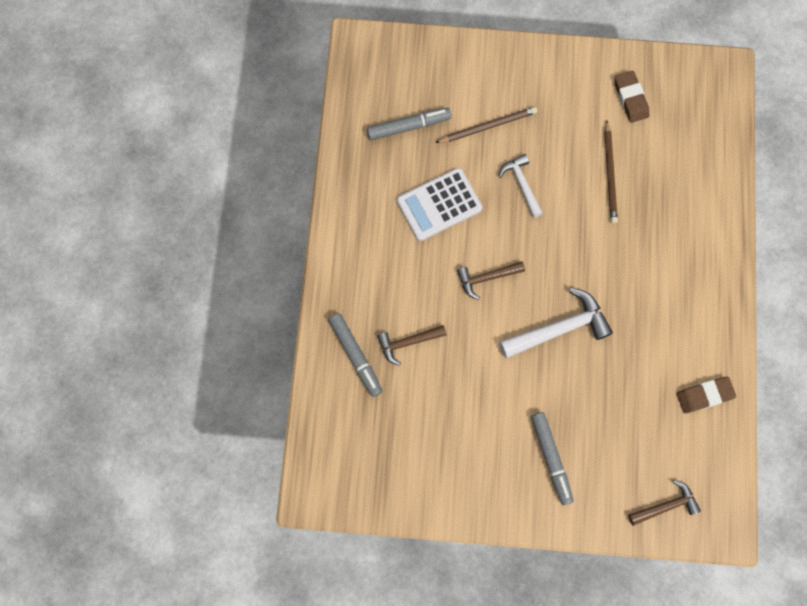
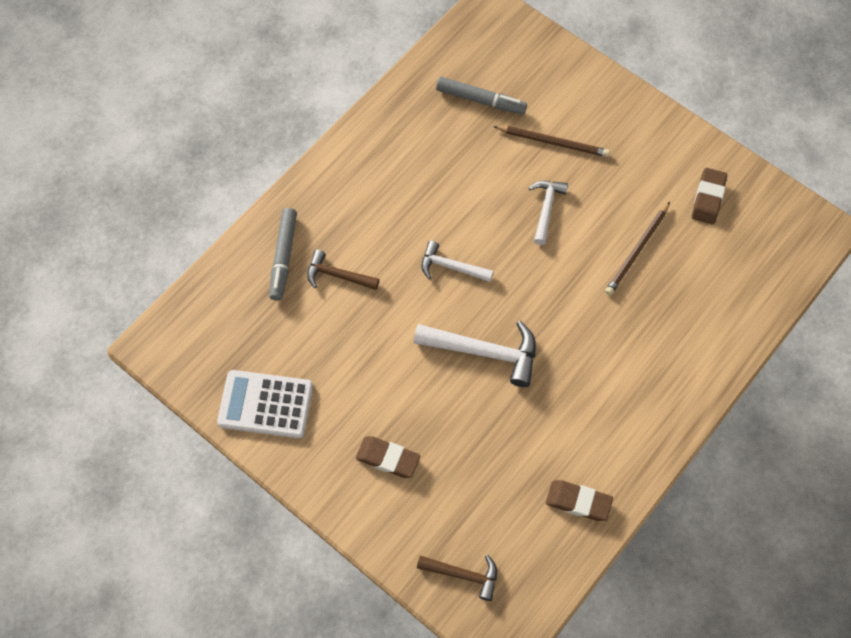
camera: 35 degrees right, 10 degrees down
white calculator [397,168,482,241] -> white calculator moved to [217,370,313,438]
brown hammer [457,261,525,300] -> white hammer [421,241,493,282]
grey marker [531,412,574,505] -> brown eraser [356,436,420,478]

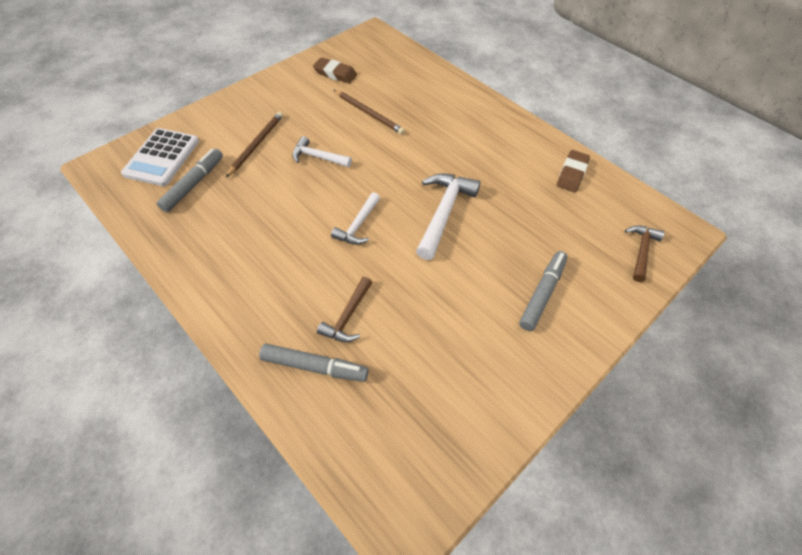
camera: 85 degrees left, 10 degrees down
white calculator [217,370,313,438] -> white calculator moved to [121,128,199,186]
brown eraser [356,436,420,478] -> grey marker [519,251,568,331]

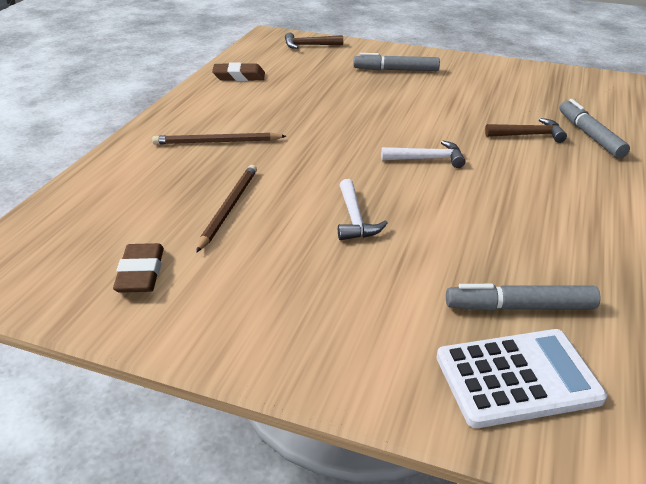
camera: 115 degrees left, 20 degrees down
brown pencil [226,112,283,177] -> brown pencil moved to [152,132,286,145]
white hammer [416,173,481,260] -> none

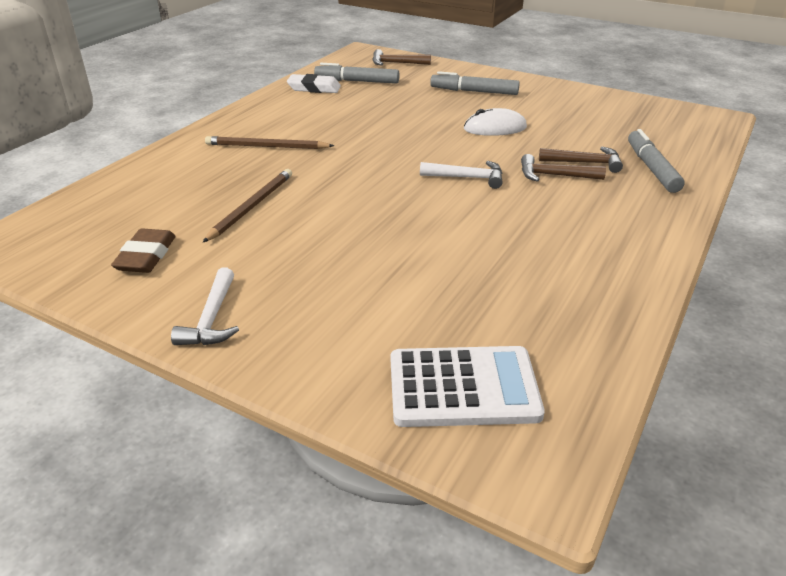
camera: 10 degrees right, 0 degrees up
brown eraser [212,62,265,81] -> white eraser [287,74,341,93]
white hammer [338,179,388,240] -> white hammer moved to [171,267,239,345]
grey marker [446,284,600,311] -> grey marker moved to [314,63,399,84]
none -> white mouse [464,108,527,136]
none -> brown hammer [521,154,606,182]

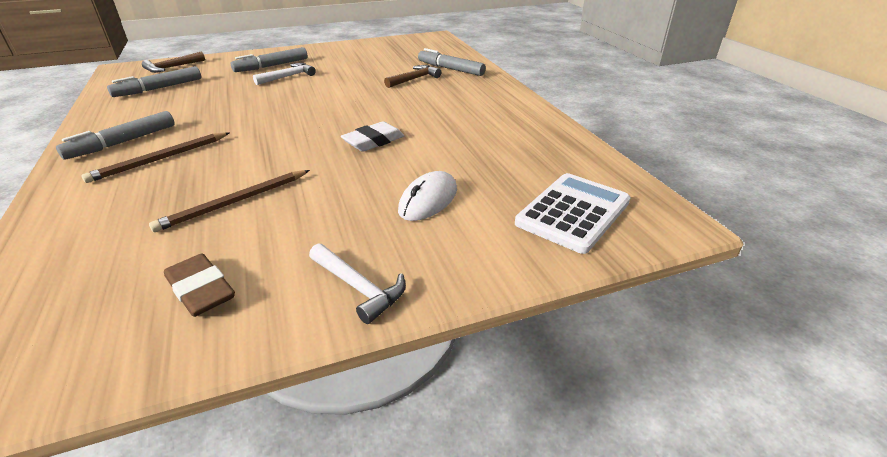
camera: 50 degrees left, 0 degrees up
brown pencil [202,169,292,243] -> brown pencil turned 105 degrees counterclockwise [149,170,310,232]
white eraser [287,74,341,93] -> white eraser moved to [341,121,404,152]
white hammer [420,161,502,189] -> white hammer moved to [253,63,316,85]
white mouse [464,108,527,136] -> white mouse moved to [398,171,457,221]
brown hammer [521,154,606,182] -> none
none -> grey marker [56,111,174,160]

